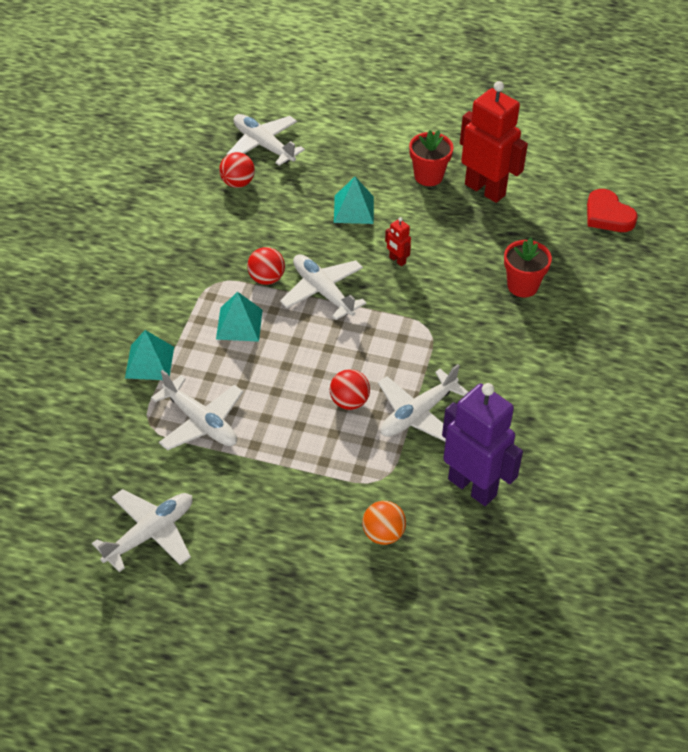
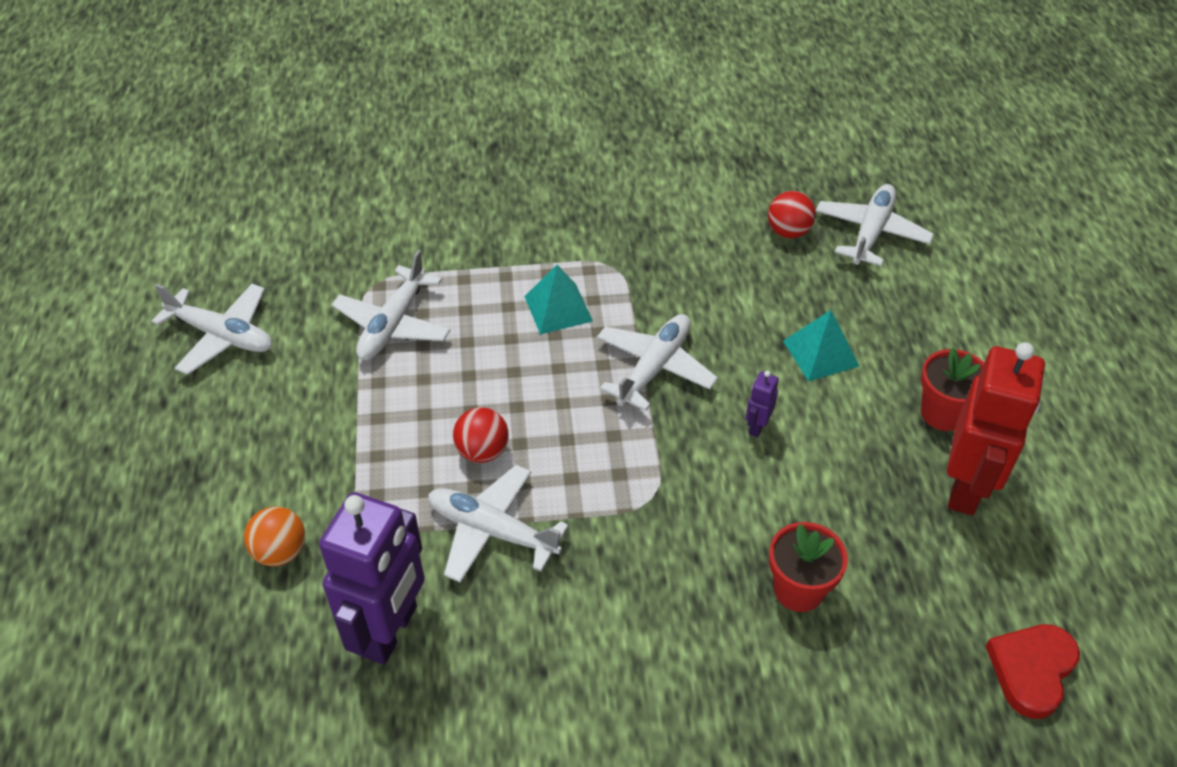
camera: 70 degrees right, 0 degrees up
turquoise pyramid [125,330,174,380] -> none
red ball [247,247,285,285] -> none
red robot [385,217,411,266] -> purple robot [746,371,779,437]

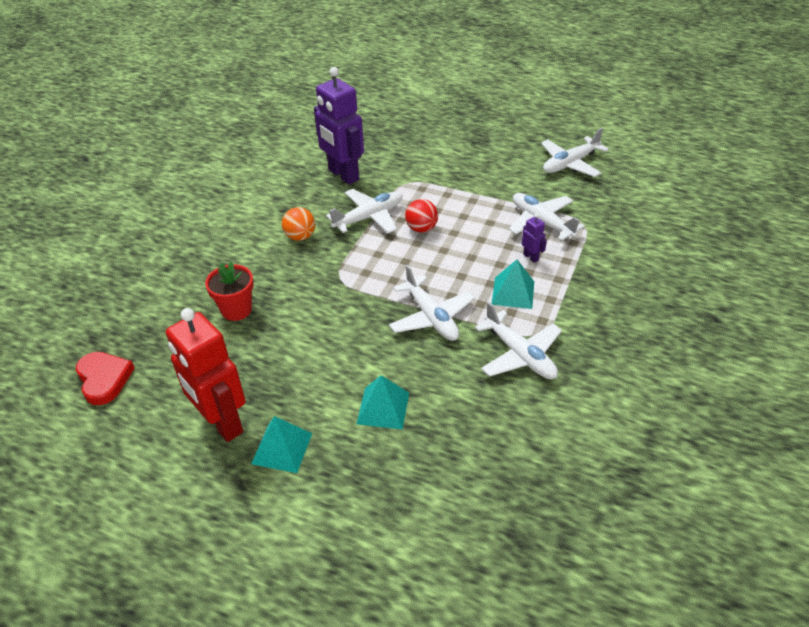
camera: 120 degrees right, 5 degrees down
orange ball [244,507,305,566] -> orange ball moved to [282,207,315,241]
purple robot [746,371,779,437] -> purple robot moved to [522,214,547,263]
red ball [768,191,816,238] -> none
white plane [816,184,934,266] -> white plane moved to [475,302,562,379]
red flower pot [921,347,985,431] -> turquoise pyramid [251,416,312,473]

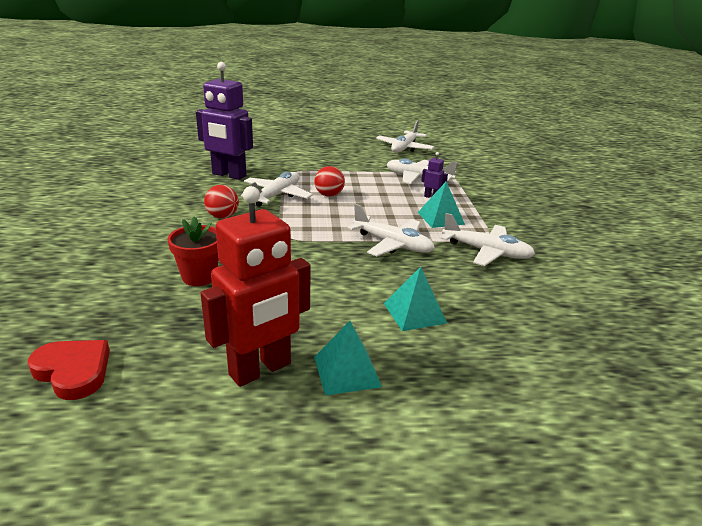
camera: 30 degrees left, 15 degrees down
red robot [166,308,246,442] -> red robot turned 60 degrees counterclockwise [200,186,311,387]
orange ball [282,207,315,241] -> red ball [204,185,239,218]

